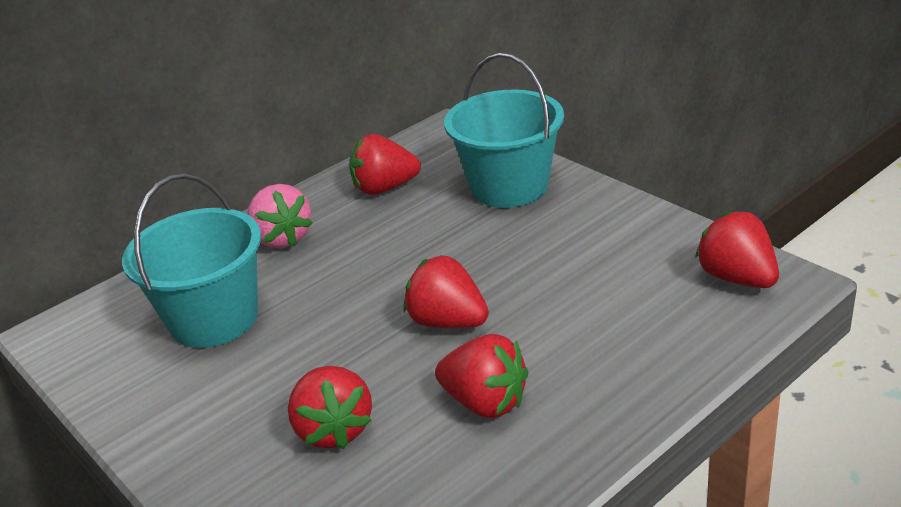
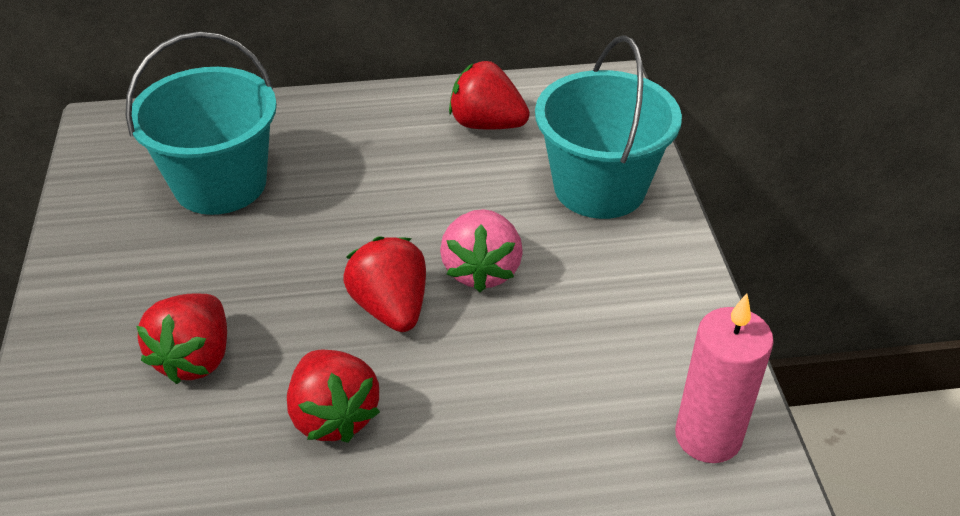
camera: 30 degrees right, 10 degrees up
pink strawberry [247,184,313,248] -> pink strawberry moved to [440,209,523,292]
red strawberry [695,211,779,288] -> pink candle [675,293,774,463]

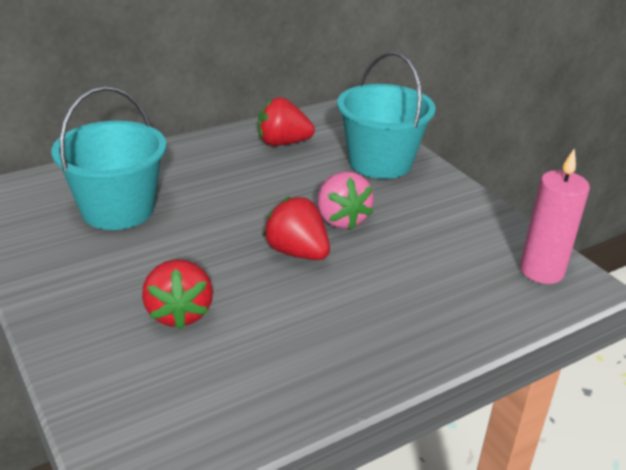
camera: 25 degrees left, 10 degrees down
red strawberry [287,350,380,443] -> none

